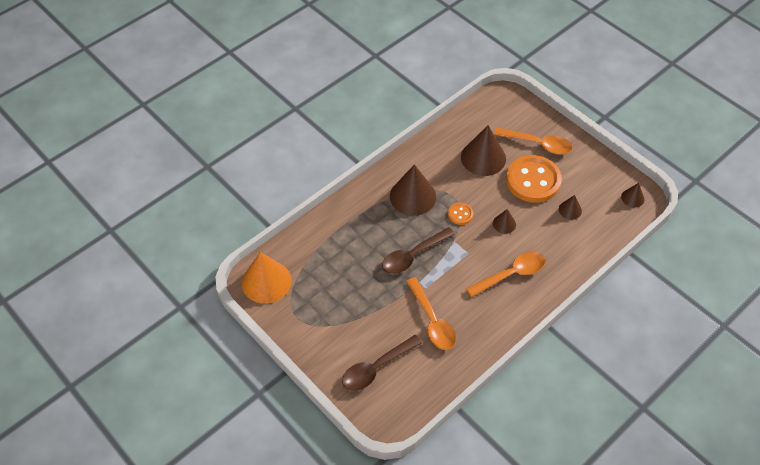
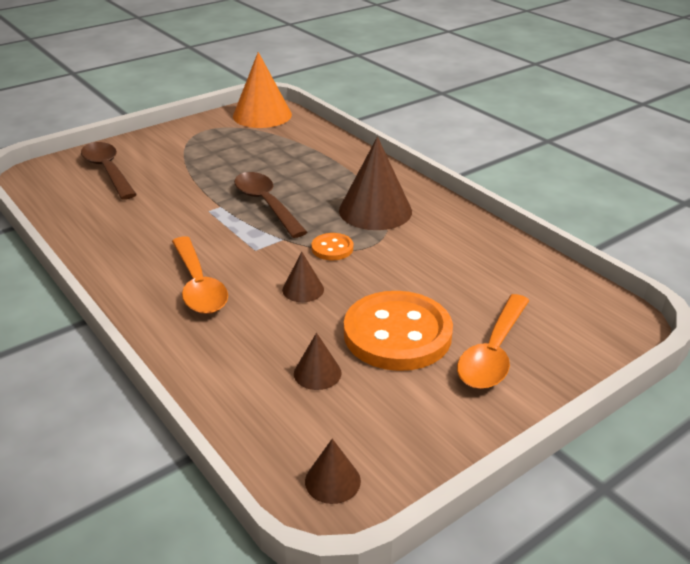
camera: 95 degrees right, 20 degrees down
orange spoon [406,277,456,350] -> none
brown cone [461,125,506,176] -> none

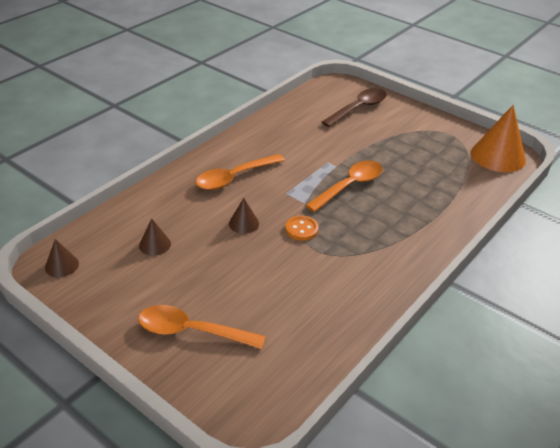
camera: 75 degrees right, 5 degrees up
brown spoon [234,172,307,238] -> orange spoon [305,160,383,212]
brown cone [339,137,412,230] -> none
orange button [344,291,453,371] -> none

